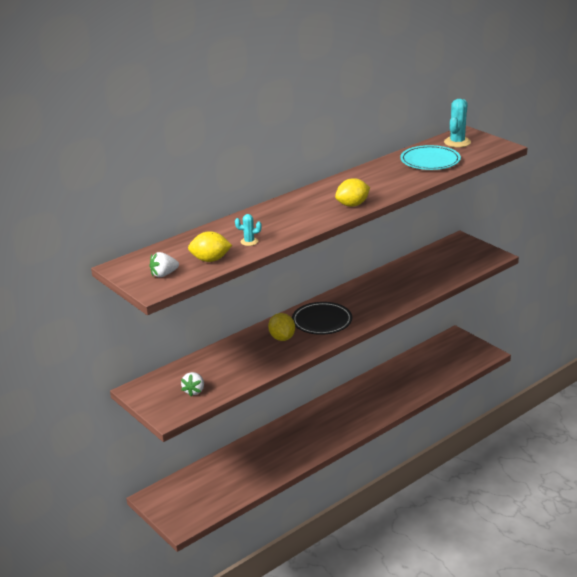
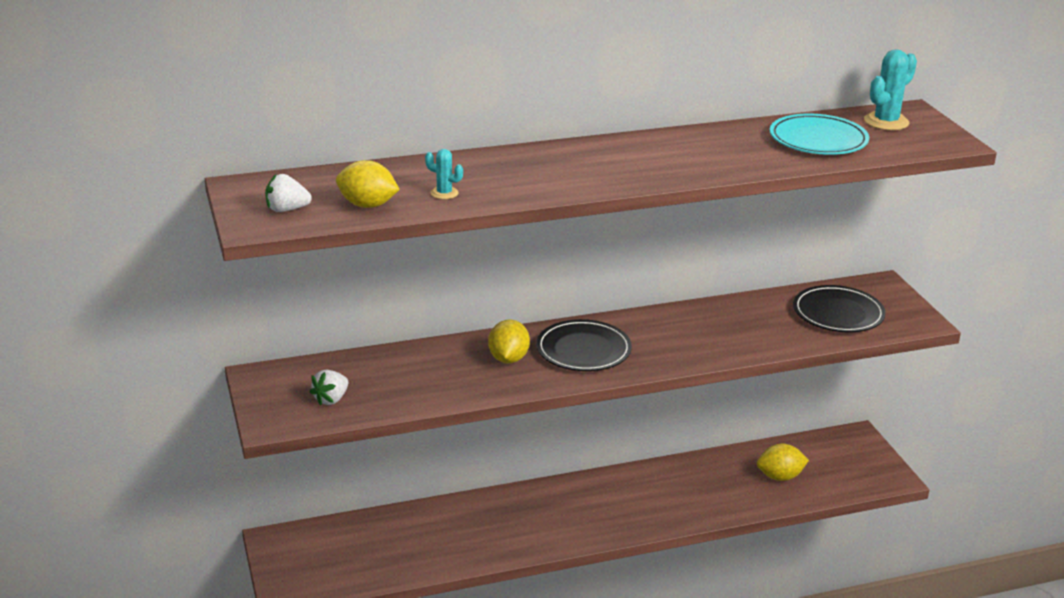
camera: 20 degrees right, 0 degrees up
yellow lemon [335,178,370,207] -> yellow lemon moved to [757,444,809,481]
none -> black plate [793,285,886,332]

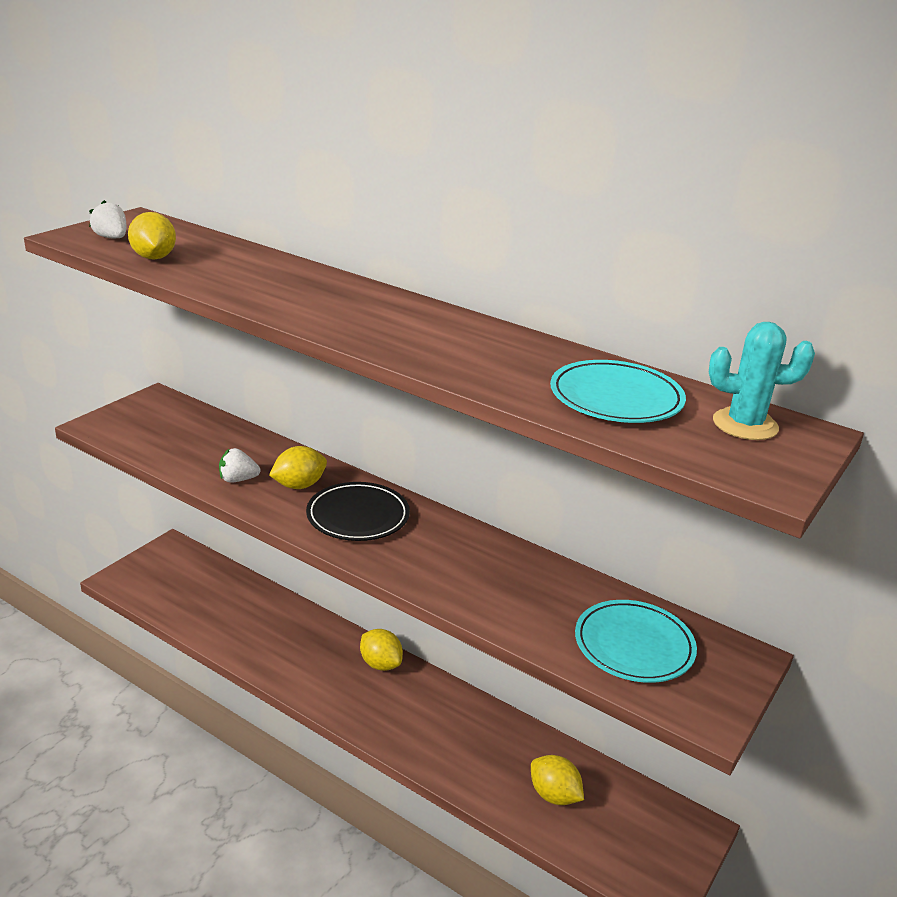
camera: 50 degrees right, 0 degrees up
white strawberry [310,370,348,406] -> white strawberry moved to [219,448,260,483]
turquoise cactus [425,149,463,199] -> none
black plate [793,285,886,332] -> turquoise plate [575,600,697,683]
none -> yellow lemon [360,629,403,671]

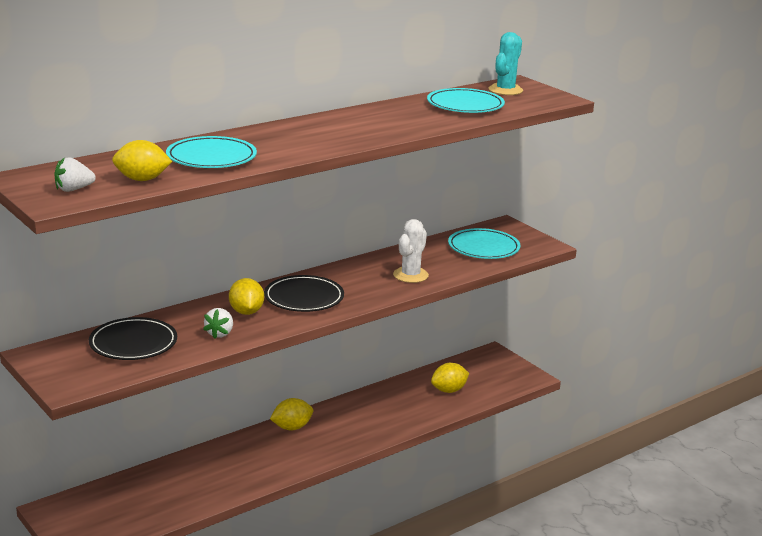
camera: 70 degrees left, 5 degrees down
none -> black plate [89,317,177,360]
none -> turquoise plate [166,136,257,168]
none -> white cactus [393,219,429,283]

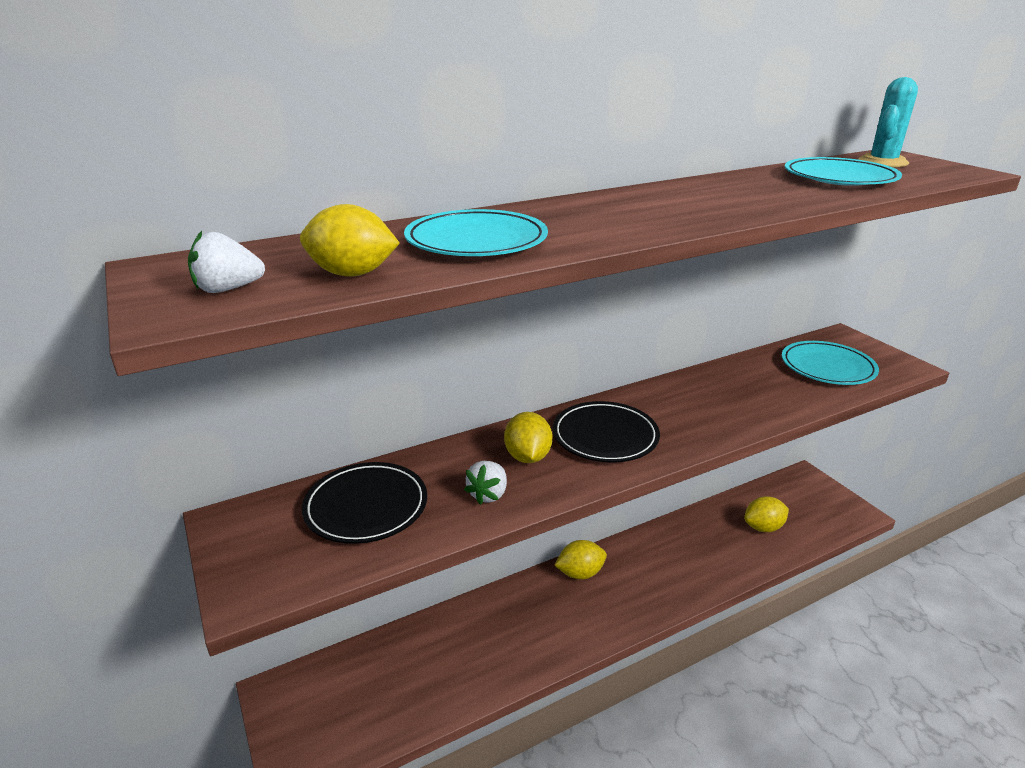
camera: 10 degrees right, 5 degrees up
white cactus [393,219,429,283] -> none

